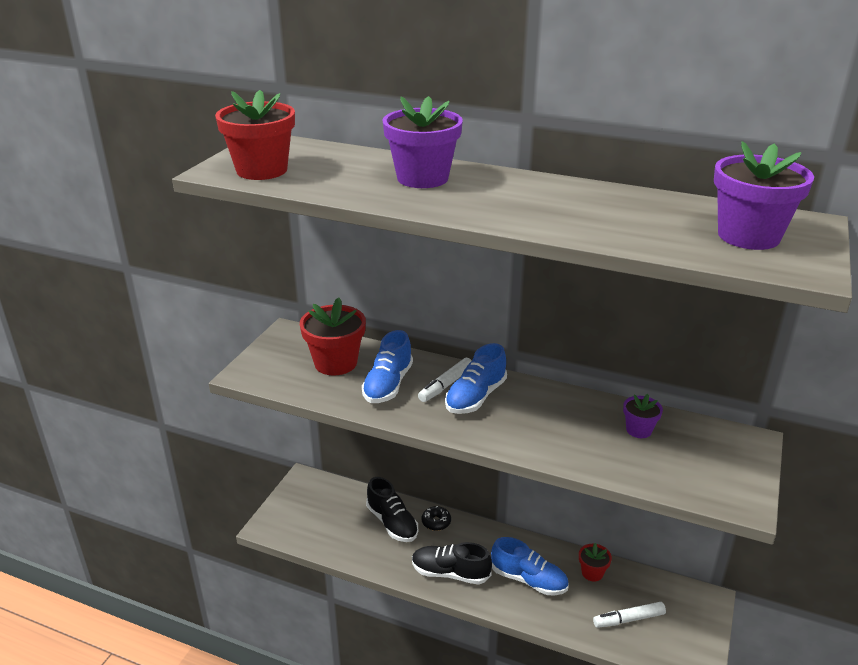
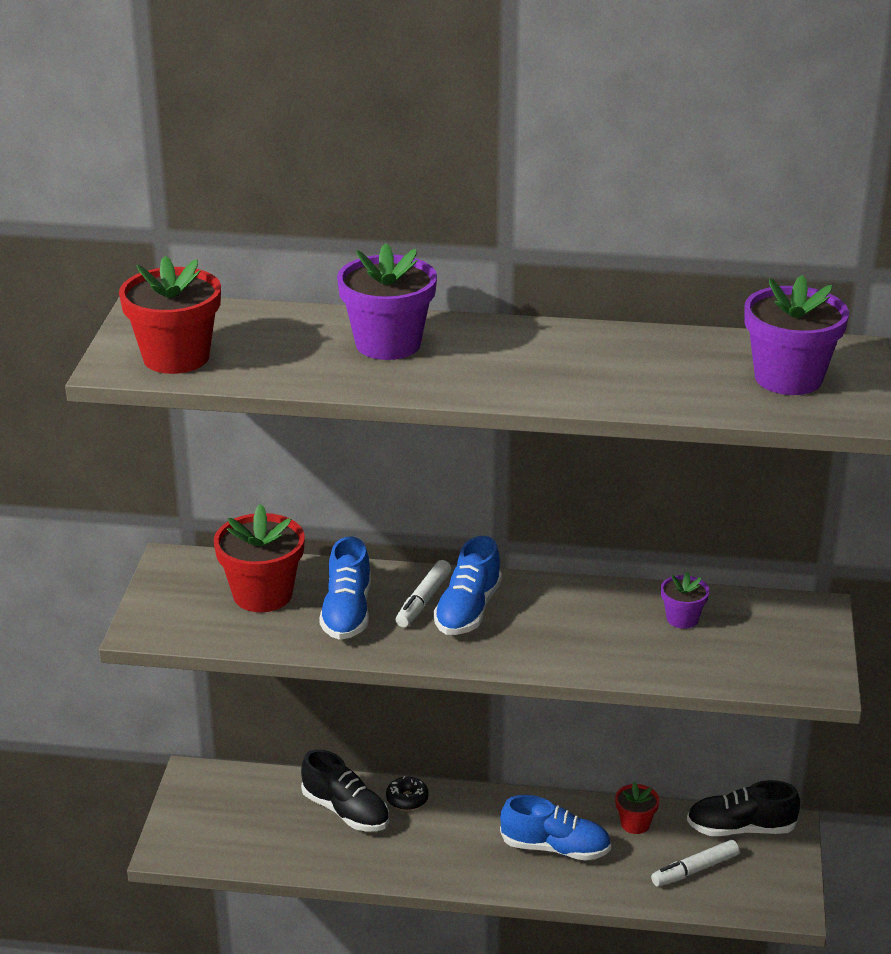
camera: 15 degrees left, 0 degrees up
black shoe [412,542,492,584] -> black shoe moved to [687,780,800,836]

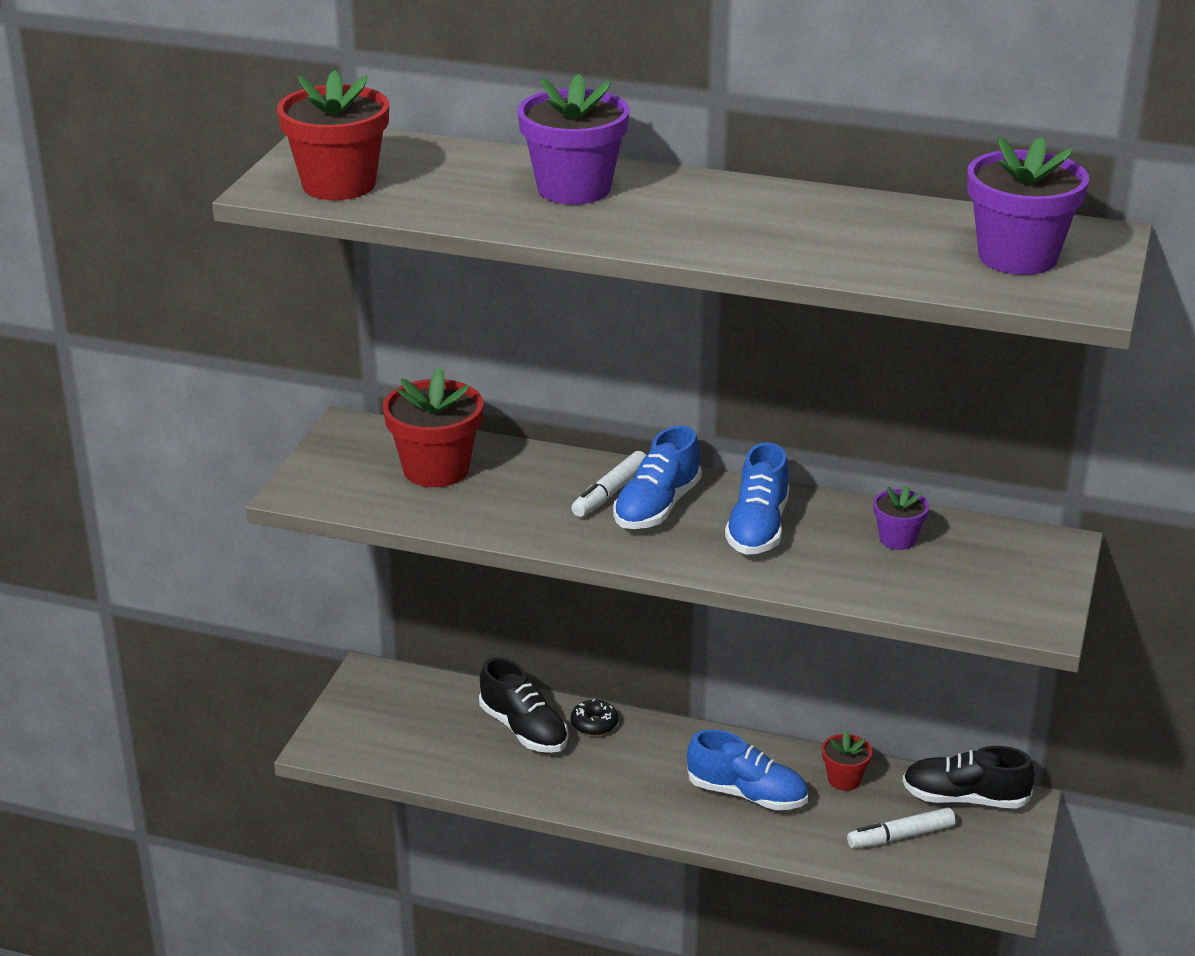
camera: 10 degrees right, 0 degrees up
blue shoe [319,536,371,640] -> blue shoe moved to [725,442,789,555]

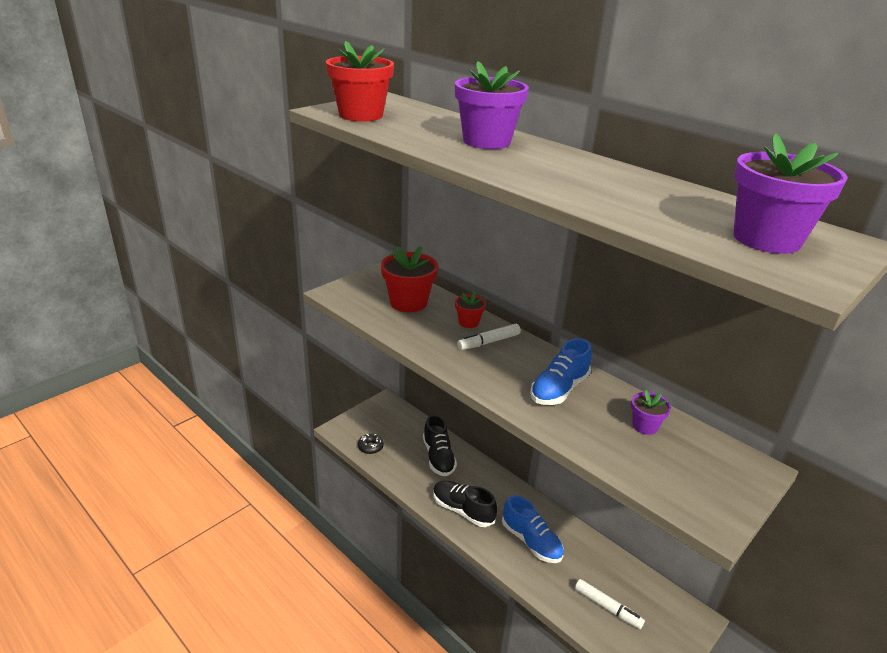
camera: 25 degrees right, 0 degrees up
black donut [571,699,618,736] -> black donut moved to [358,434,384,454]
blue shoe [613,426,702,529] -> none
red flower pot [822,730,872,791] -> red flower pot moved to [455,292,486,328]
white marker [847,807,955,848] -> white marker turned 150 degrees counterclockwise [575,579,645,629]
black shoe [903,746,1035,809] -> black shoe moved to [433,480,497,527]

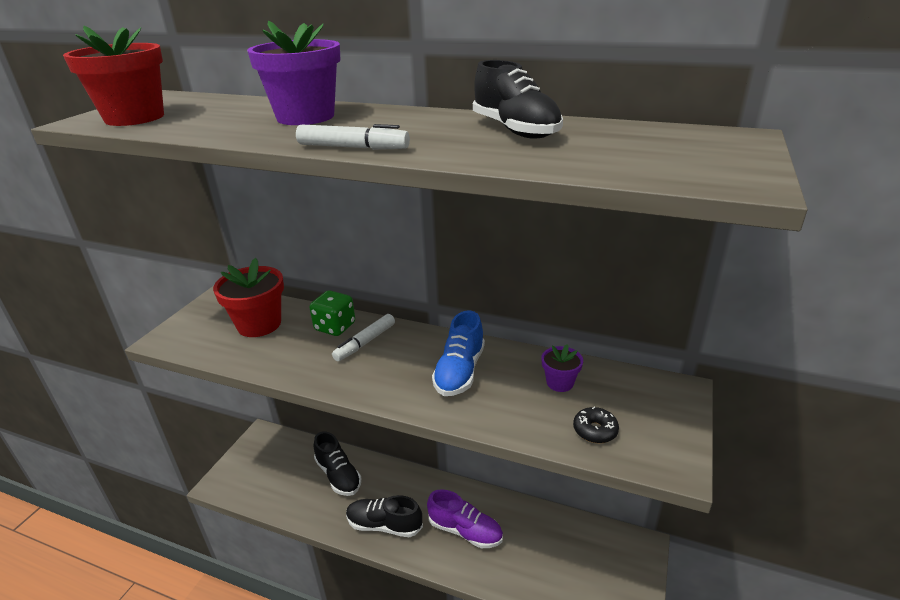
camera: 20 degrees left, 0 degrees up
black donut [358,434,384,454] -> black donut moved to [573,407,619,443]
red flower pot [455,292,486,328] -> green dice [310,290,355,336]
blue shoe [502,495,564,563] -> purple shoe [427,489,503,548]
white marker [575,579,645,629] -> white marker moved to [296,124,410,150]
purple flower pot [733,133,848,254] -> none
none -> black shoe [473,60,563,138]

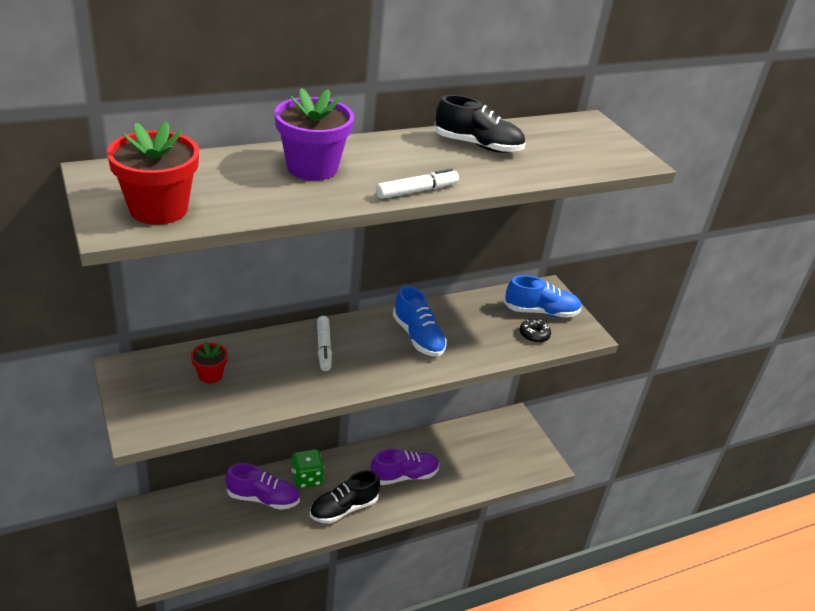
camera: 50 degrees left, 5 degrees up
red flower pot [213,258,284,337] -> red flower pot [191,341,228,383], size x0.53
green dice [310,290,355,336] -> green dice moved to [292,449,324,488]
black shoe [314,431,361,496] -> purple shoe [225,463,300,510]
purple flower pot [541,344,583,392] -> none
none -> blue shoe [504,275,582,318]

